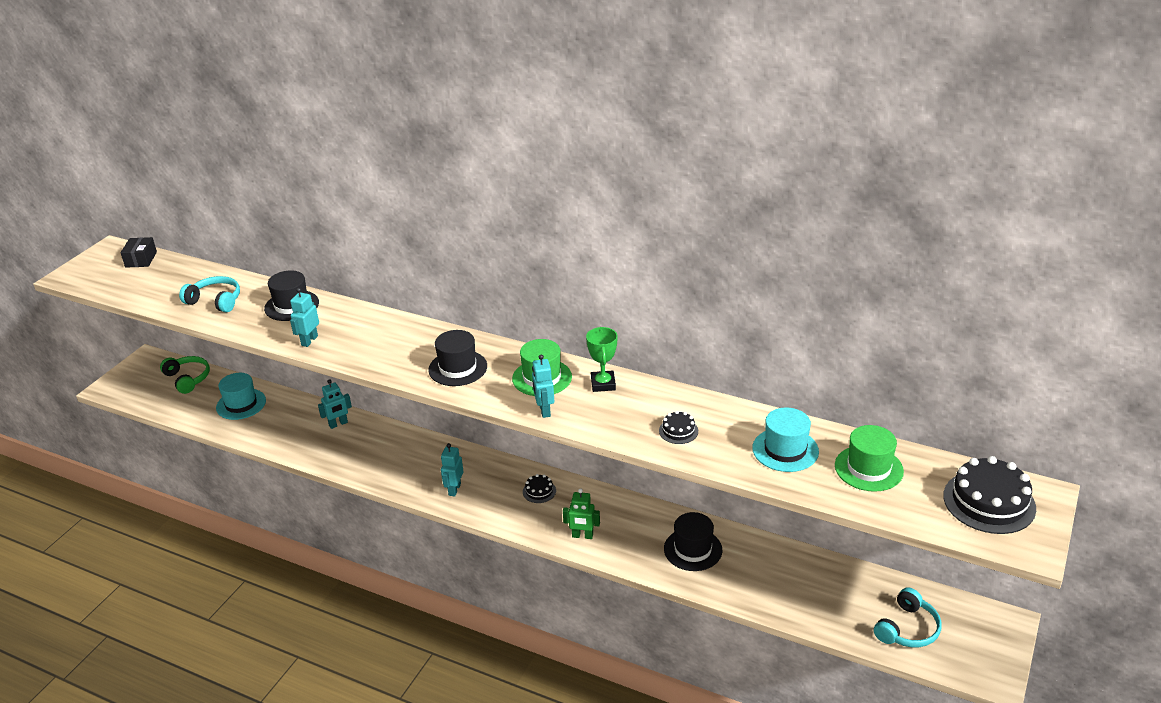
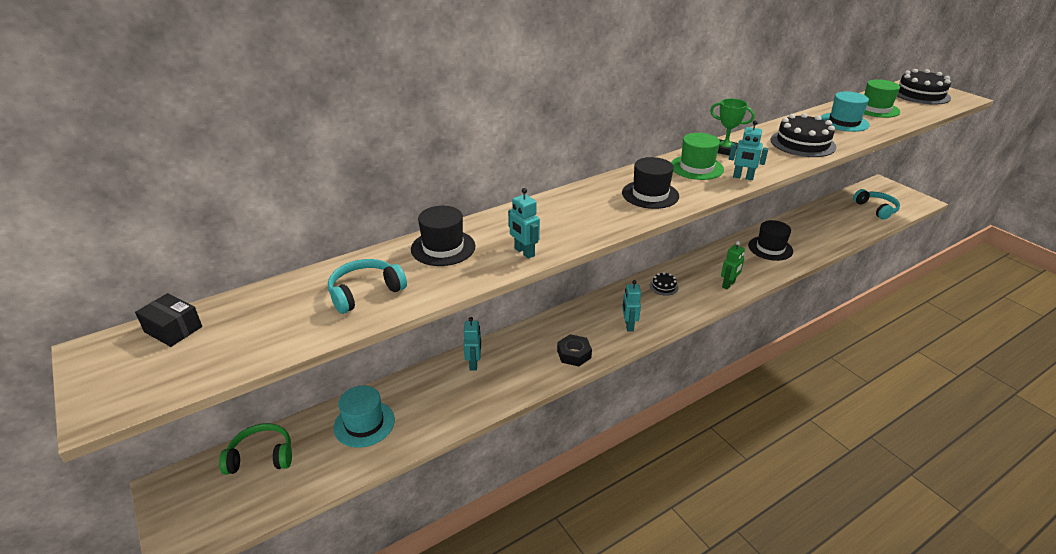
camera: 60 degrees left, 0 degrees up
turquoise robot [441,443,464,497] -> turquoise robot turned 45 degrees clockwise [622,280,641,331]
black cake [659,411,698,444] -> black cake [771,113,836,157], size x2.06
none -> black nut [557,334,592,366]

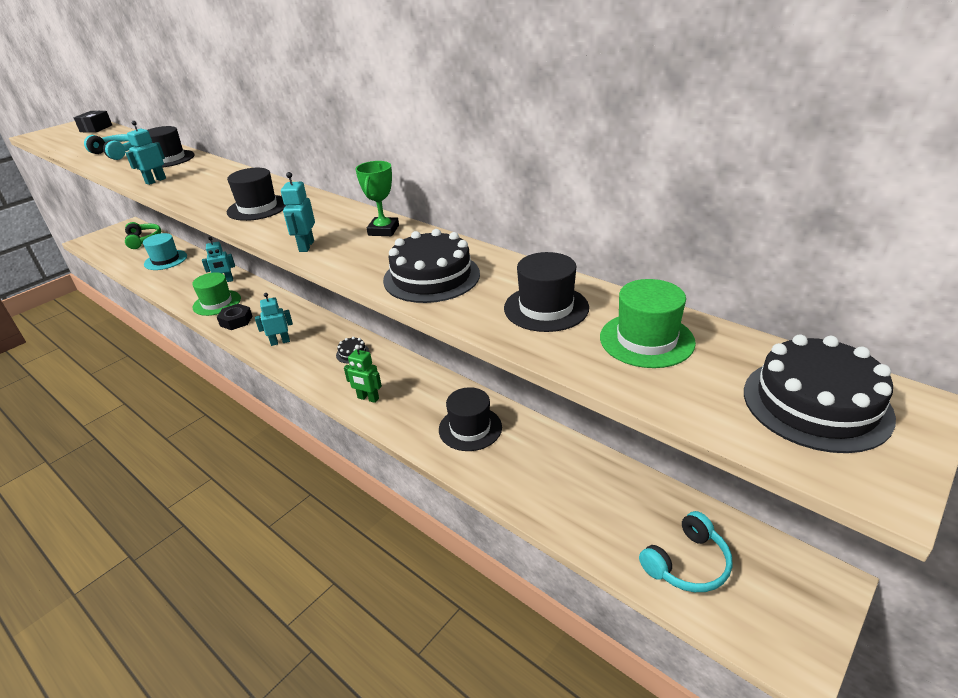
camera: 75 degrees right, 0 degrees up
green hat [671,133,724,180] -> green hat moved to [192,272,241,316]
turquoise hat [821,91,870,132] -> black hat [504,252,589,332]

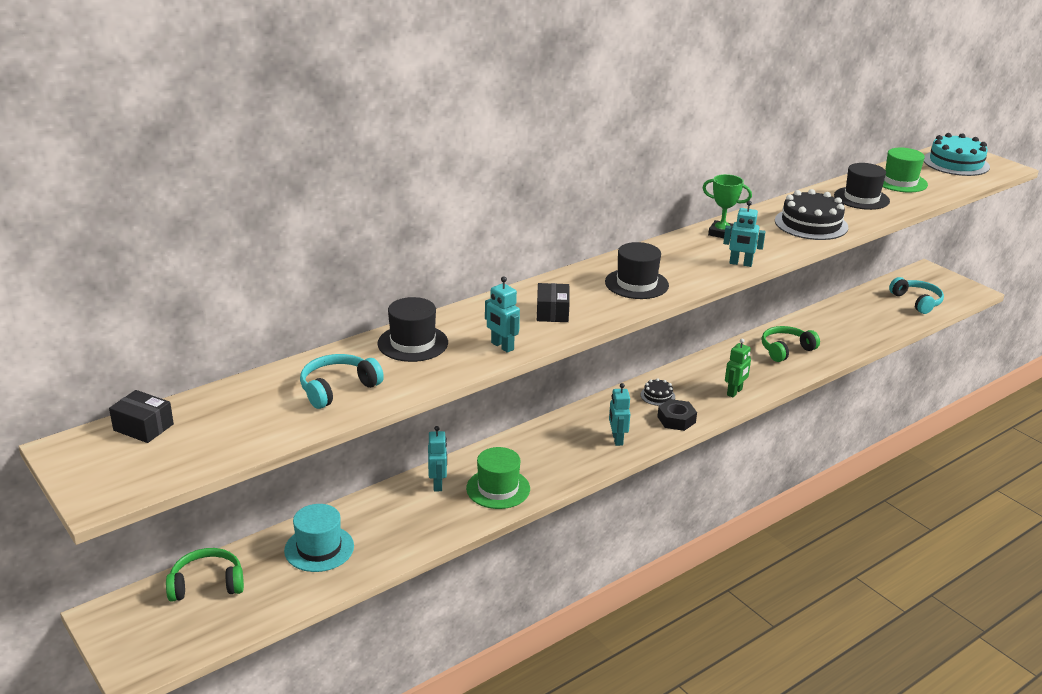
camera: 80 degrees left, 5 degrees down
black nut [217,304,252,330] -> black nut moved to [657,399,697,431]
black hat [439,387,502,451] -> green headphones [762,326,820,362]
black cake [744,334,896,453] -> turquoise cake [924,133,990,176]
none -> black box [537,283,570,322]

